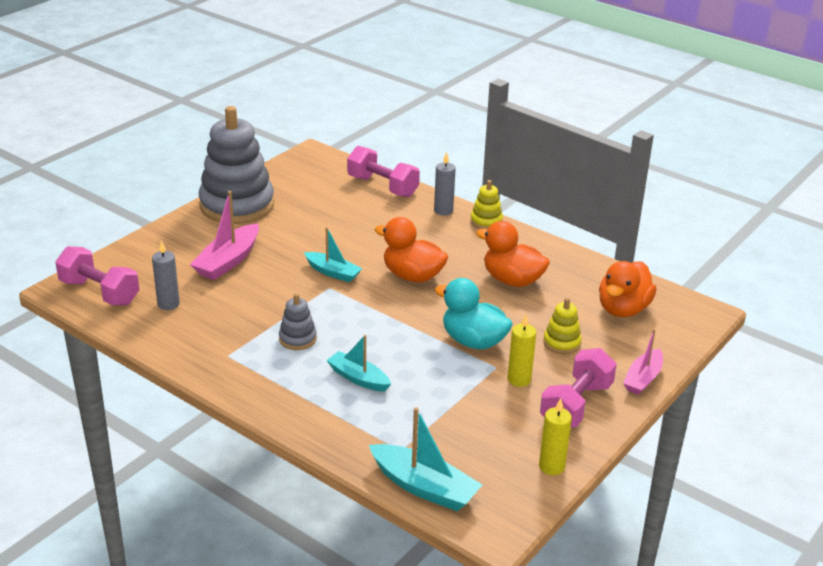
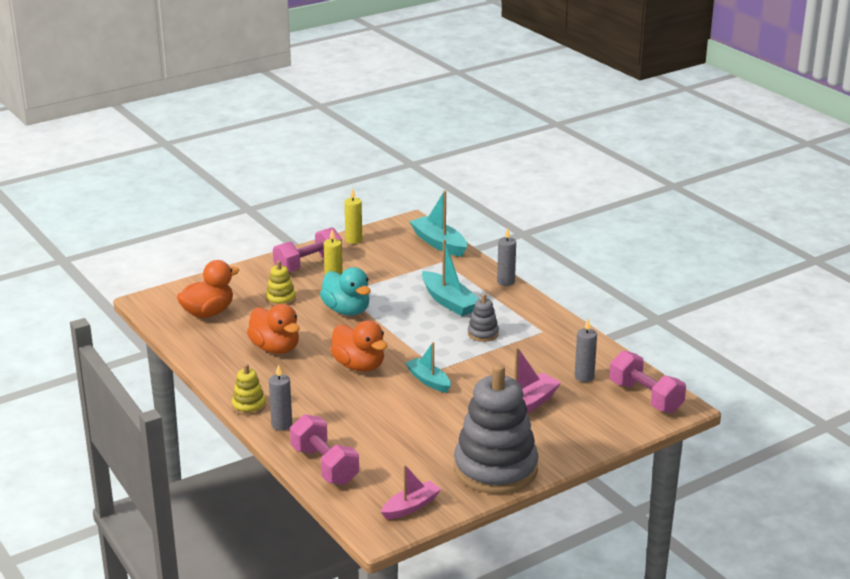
camera: 160 degrees left, 5 degrees down
turquoise boat [326,335,391,391] -> turquoise boat [422,239,478,316], size x1.50
pink boat [623,329,663,395] -> pink boat moved to [381,465,441,519]
none -> grey candle [497,228,516,286]

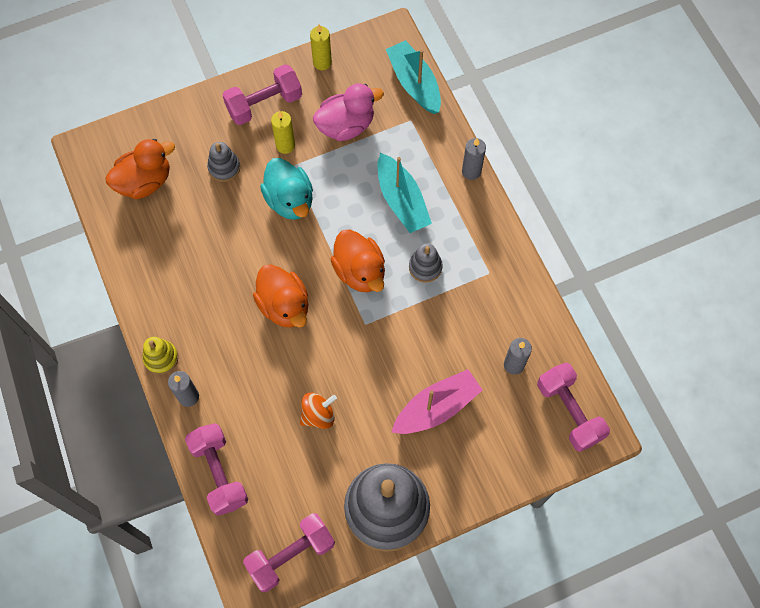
camera: 10 degrees right, 40 degrees up
orange duck [247,304,300,354] -> orange duck moved to [331,229,385,292]
yellow stacking toy [266,261,296,306] -> grey stacking toy [207,142,240,182]
pink boat [381,465,441,519] -> pink dumbbell [243,513,335,592]
turquoise boat [405,342,451,393] -> none
none -> orange spinning top [300,392,337,429]
none -> pink duck [313,83,384,141]

